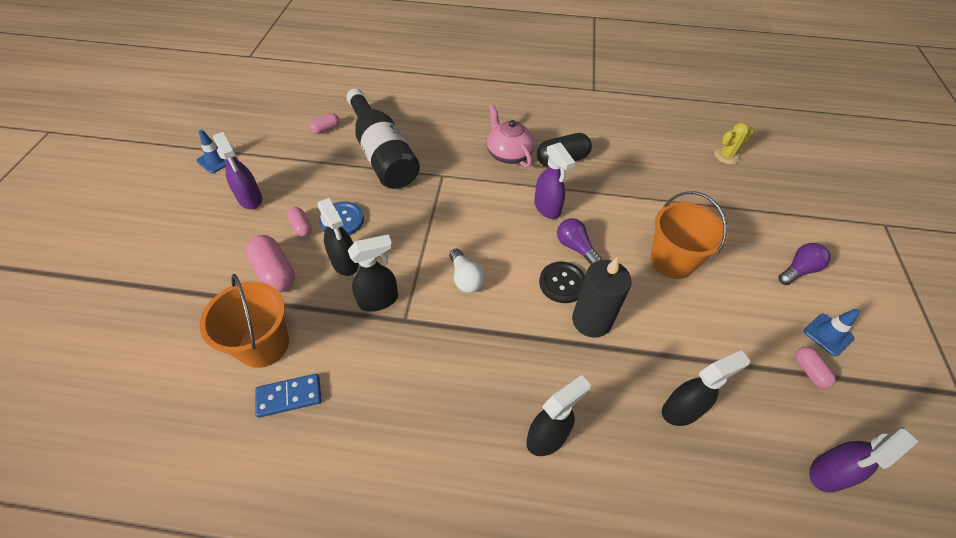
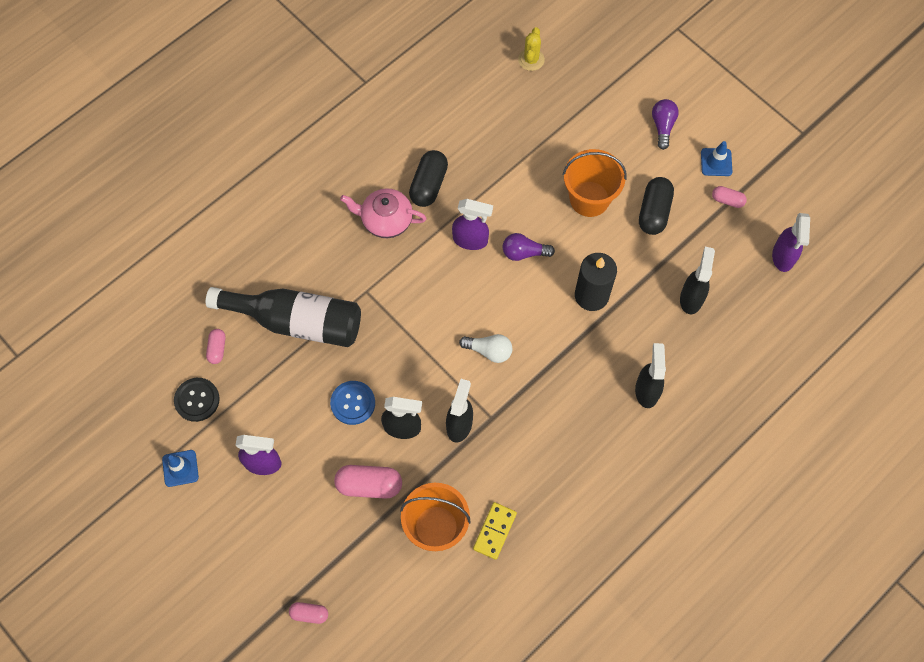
camera: 50 degrees left, 15 degrees up
blue domino [255,374,321,418] -> yellow domino [473,502,517,560]
pink capsule [287,207,312,237] -> pink capsule moved to [289,602,328,624]
black button [539,262,585,303] -> black button moved to [174,378,220,422]
none -> black capsule [639,177,674,235]

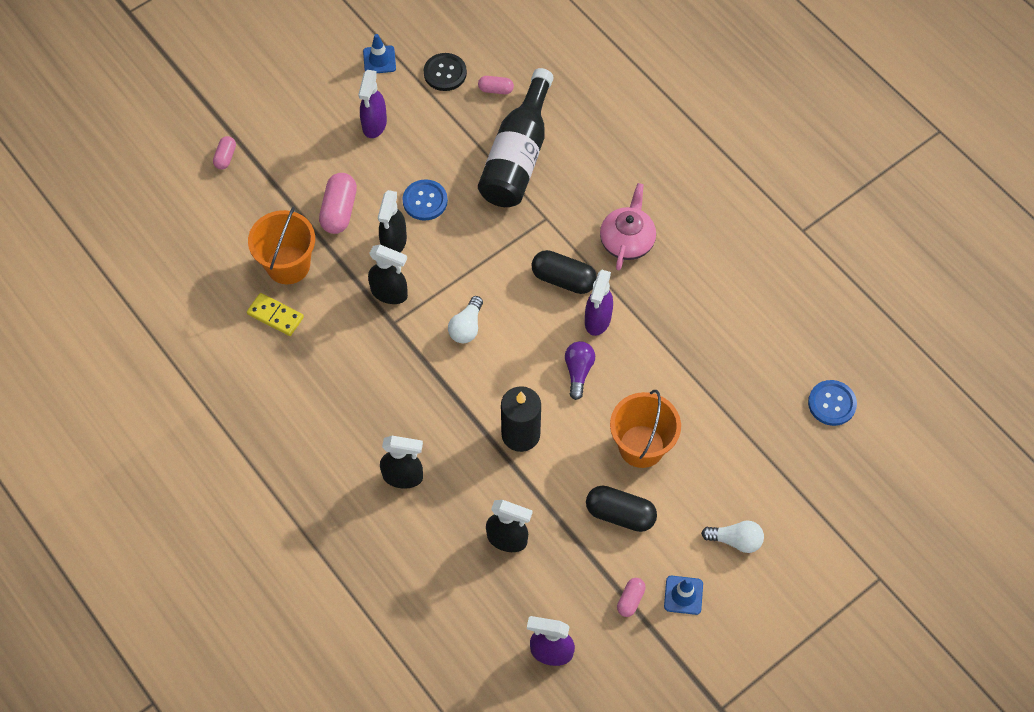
camera: 95 degrees right, 5 degrees down
black capsule [409,150,448,207] -> black capsule moved to [532,250,597,294]
yellow cactus [518,27,545,71] -> blue button [808,380,857,426]
purple light bulb [652,99,679,150] -> white light bulb [701,520,764,553]

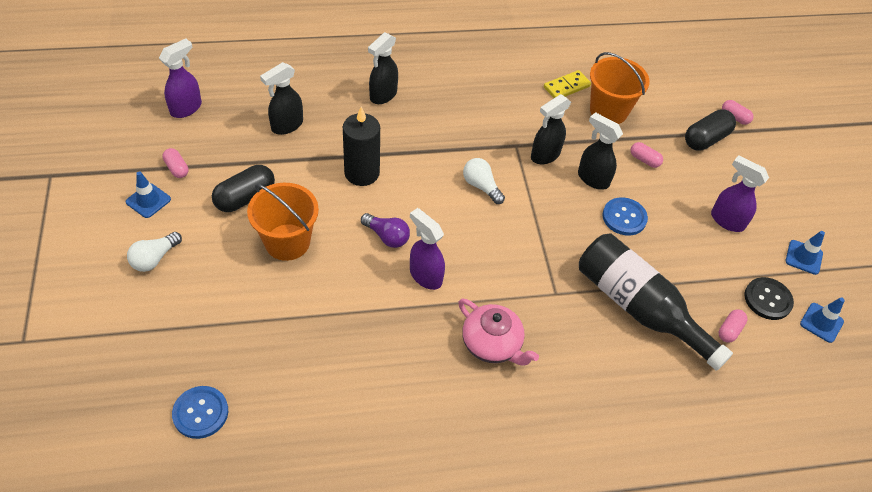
camera: 115 degrees right, 10 degrees down
pink capsule [319,173,357,234] -> pink capsule [630,142,663,168], size x0.56
black capsule [532,250,597,294] -> black capsule moved to [685,109,736,151]
none -> blue traffic cone [800,297,845,343]

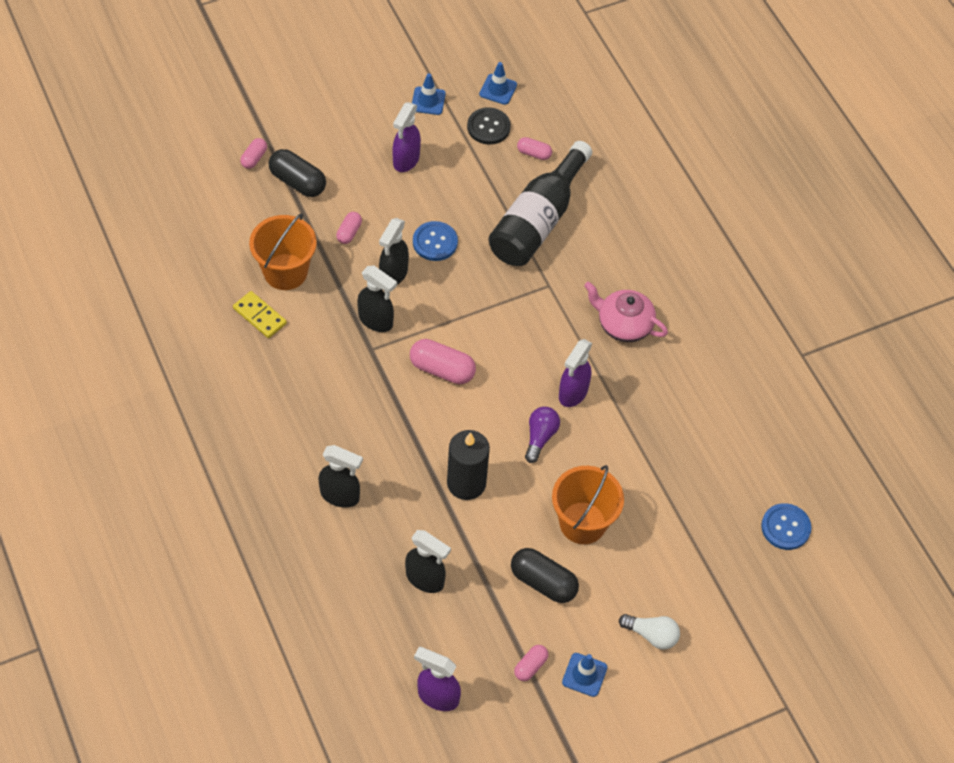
camera: 105 degrees left, 5 degrees up
pink teapot [458,299,539,365] -> pink teapot turned 90 degrees counterclockwise [584,282,668,342]
white light bulb [463,158,505,204] -> pink capsule [410,339,476,384]

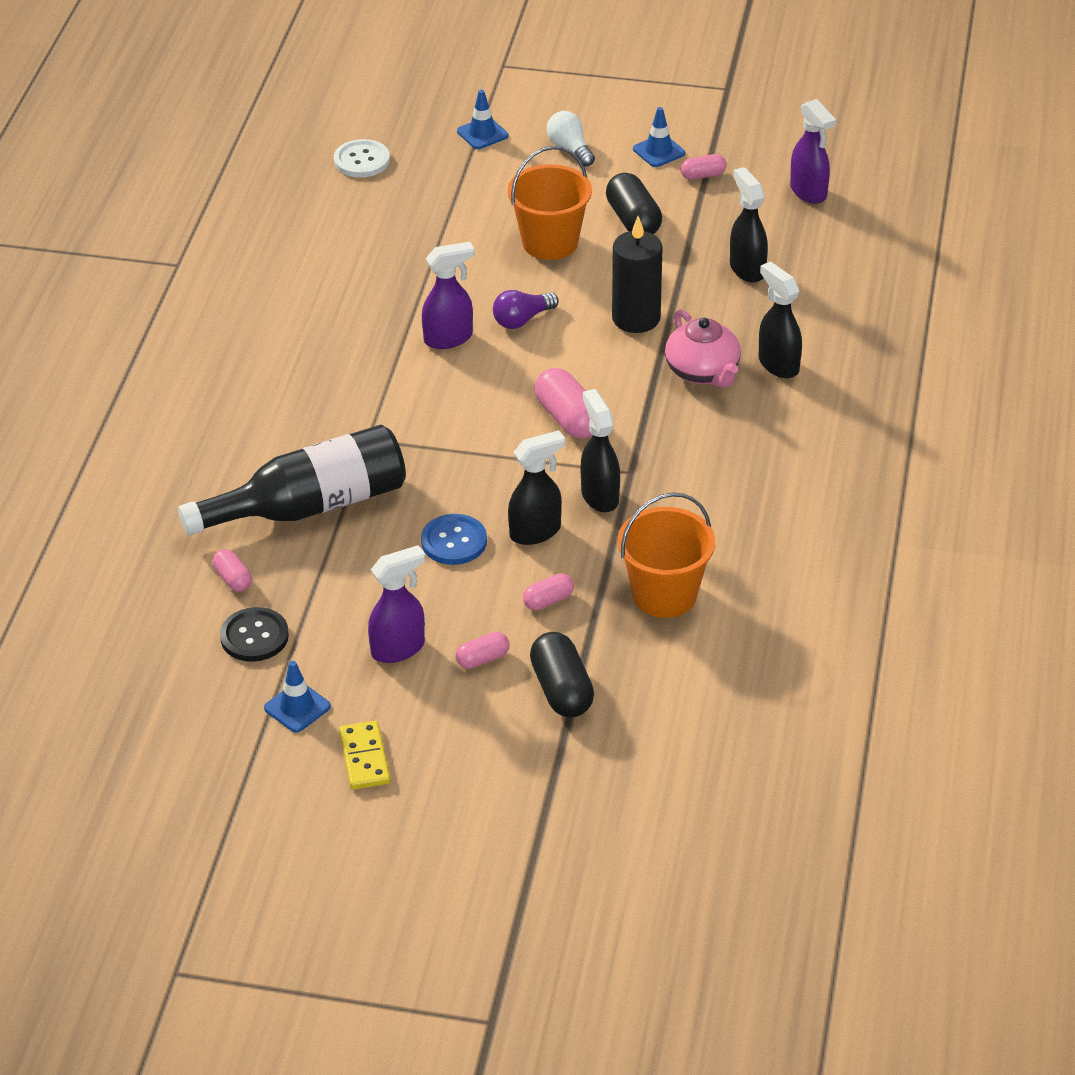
camera: 140 degrees left, 15 degrees down
yellow domino [233,291,287,338] -> yellow domino moved to [339,721,390,790]
pink capsule [240,138,267,169] -> pink capsule moved to [456,632,509,669]
blue traffic cone [479,62,517,105] -> blue traffic cone moved to [457,90,509,149]
pink teapot [584,282,668,342] -> pink teapot moved to [665,310,741,388]
blue button [761,503,811,550] -> white button [334,139,390,178]

